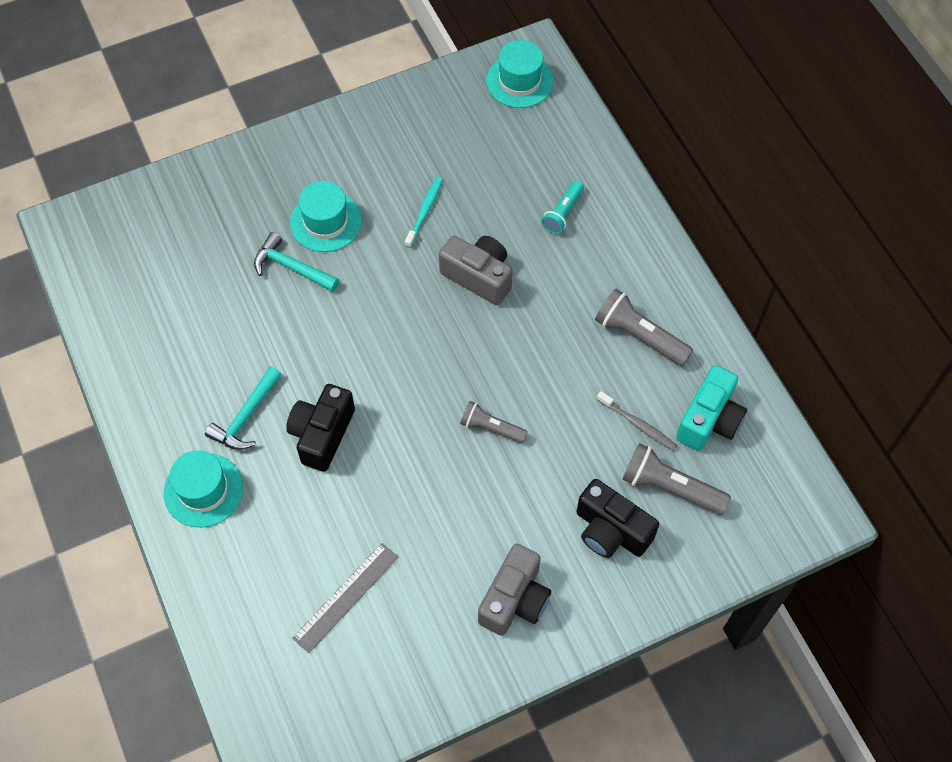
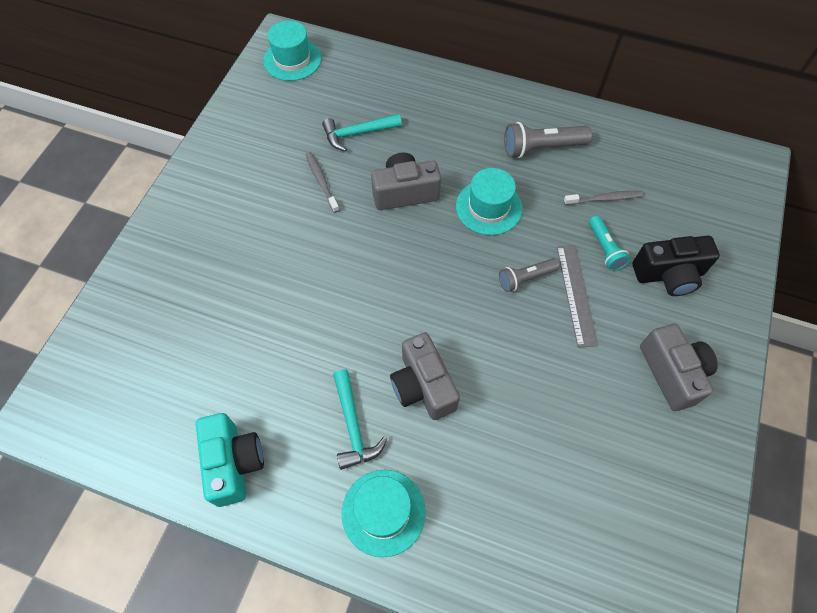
camera: 45 degrees left, 0 degrees up
turquoise hammer [254,232,339,292] -> turquoise hammer moved to [322,114,402,151]
black camera [286,384,355,472] -> grey camera [390,332,460,420]
turquoise hat [290,181,362,252] -> turquoise hat moved to [456,168,522,235]
grey ruler [292,543,398,653] -> grey ruler moved to [557,245,598,348]
turquoise toothbrush [405,177,442,248] -> grey toothbrush [306,152,339,213]
turquoise flashlight [541,181,584,234] -> turquoise flashlight moved to [589,216,631,271]
grey flashlight [623,443,731,515] -> none
turquoise camera [676,365,747,451] -> turquoise camera moved to [196,413,264,507]

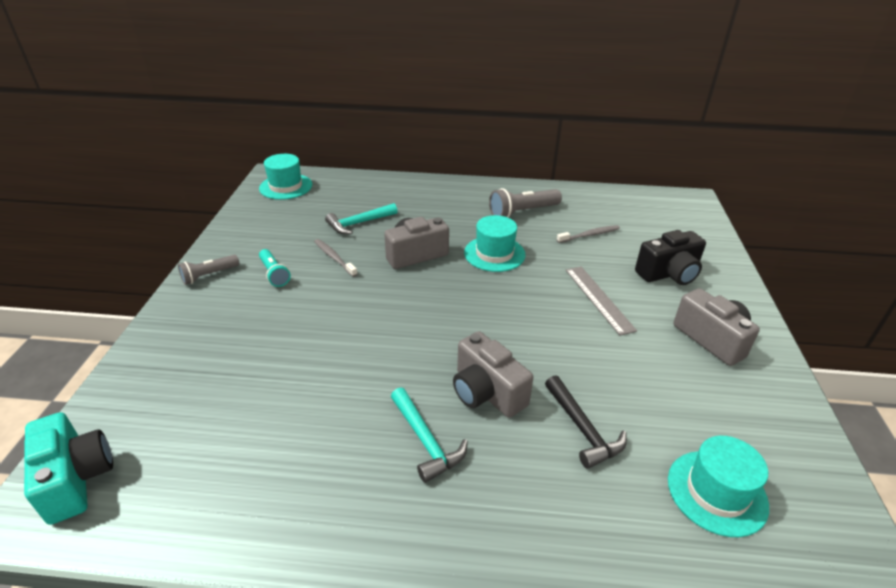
camera: 15 degrees left, 25 degrees down
turquoise camera [196,413,264,507] -> turquoise camera moved to [24,412,113,525]
turquoise hat [342,470,426,557] -> turquoise hat moved to [668,436,769,537]
grey flashlight [499,258,560,292] -> grey flashlight moved to [178,255,239,285]
turquoise flashlight [589,216,631,271] -> turquoise flashlight moved to [259,249,291,287]
none -> black hammer [545,375,627,469]

